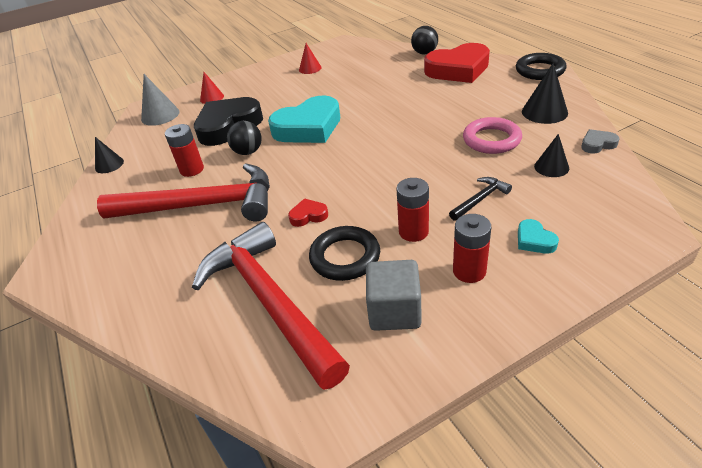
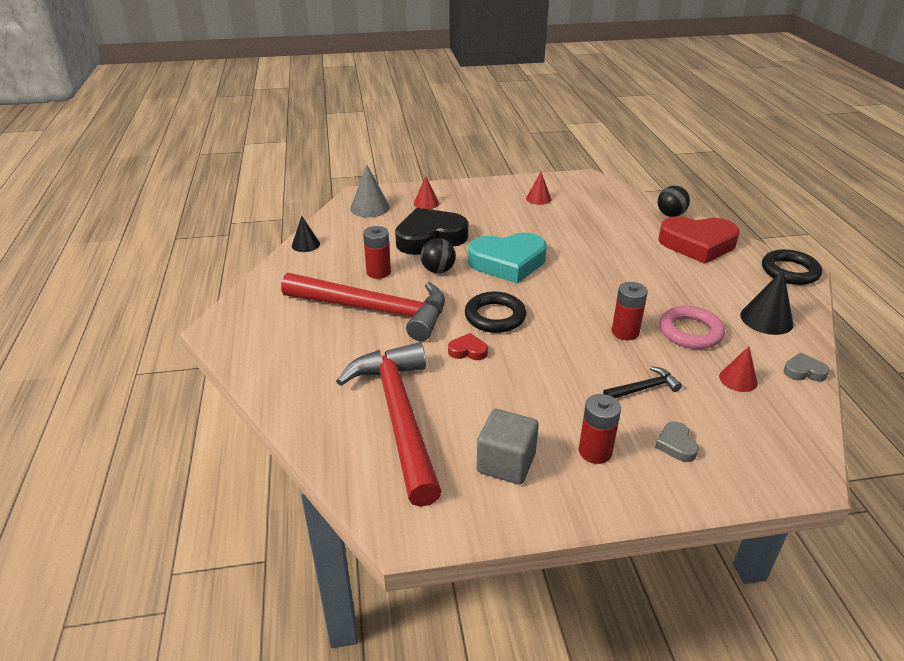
camera: 15 degrees right, 5 degrees down
black ring [309,226,380,281] -> black ring moved to [465,292,526,333]
red battery [396,178,429,242] -> red battery moved to [612,282,648,340]
turquoise heart [518,219,559,254] -> grey heart [655,422,699,462]
black cone [534,134,569,177] -> red cone [719,346,757,392]

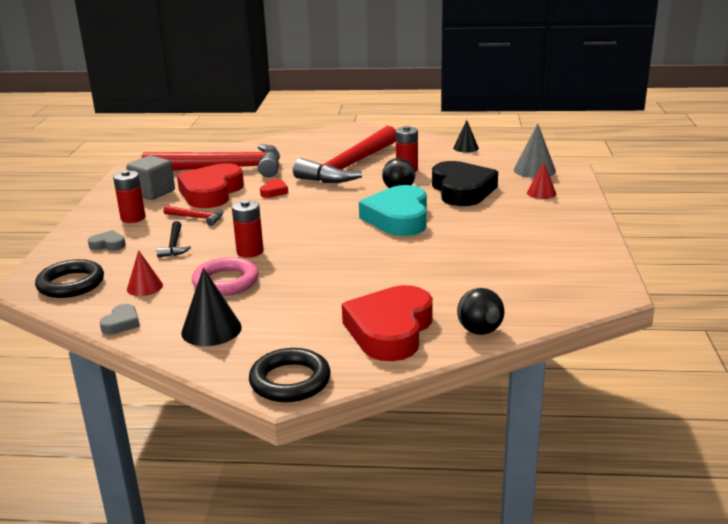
camera: 105 degrees right, 10 degrees down
black ring [465,292,526,333] -> black ring moved to [35,259,104,298]
red cone [526,172,552,205] -> none
none -> red hammer [163,206,223,226]
none -> red heart [177,163,244,208]

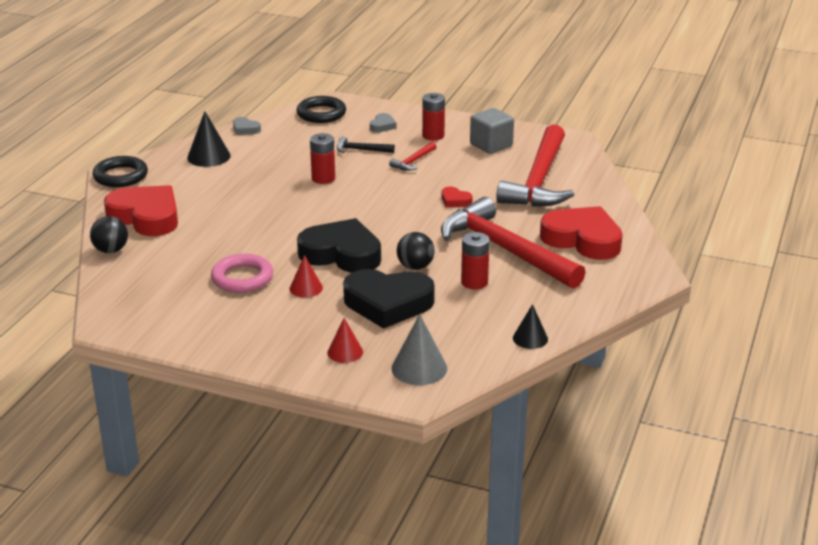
camera: 105 degrees right, 5 degrees up
red cone [127,250,163,296] -> red cone moved to [290,255,323,298]
red heart [177,163,244,208] -> red heart moved to [540,206,623,260]
pink ring [192,257,259,296] -> pink ring moved to [211,254,273,293]
turquoise heart [359,185,427,236] -> black heart [297,218,381,273]

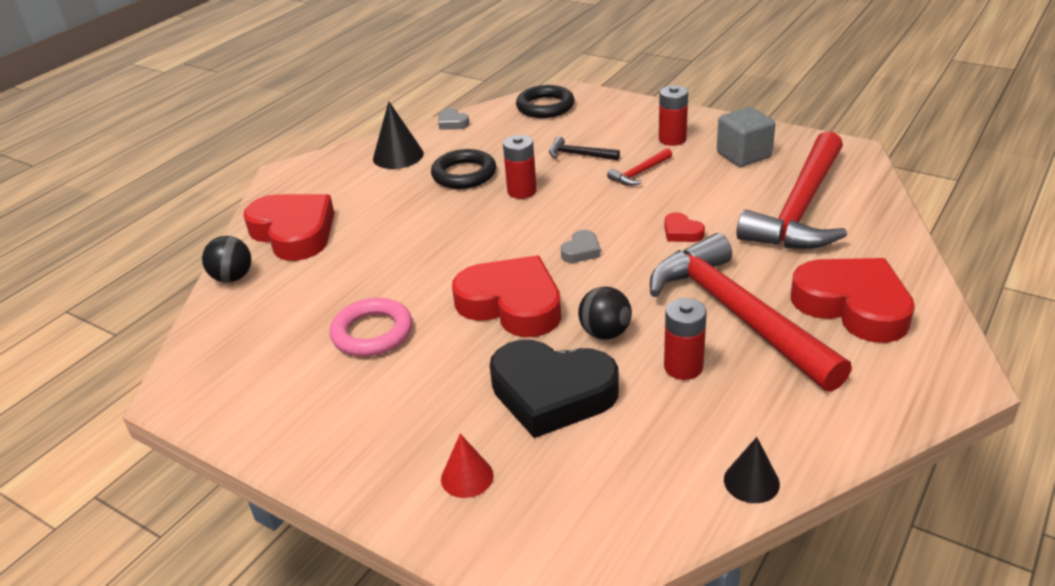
camera: 15 degrees right, 5 degrees up
black ring [92,156,148,187] -> black ring moved to [431,149,496,189]
red cone [290,255,323,298] -> none
black heart [297,218,381,273] -> red heart [452,255,561,337]
grey heart [370,113,396,132] -> grey heart moved to [561,230,601,263]
grey cone [392,314,447,385] -> none

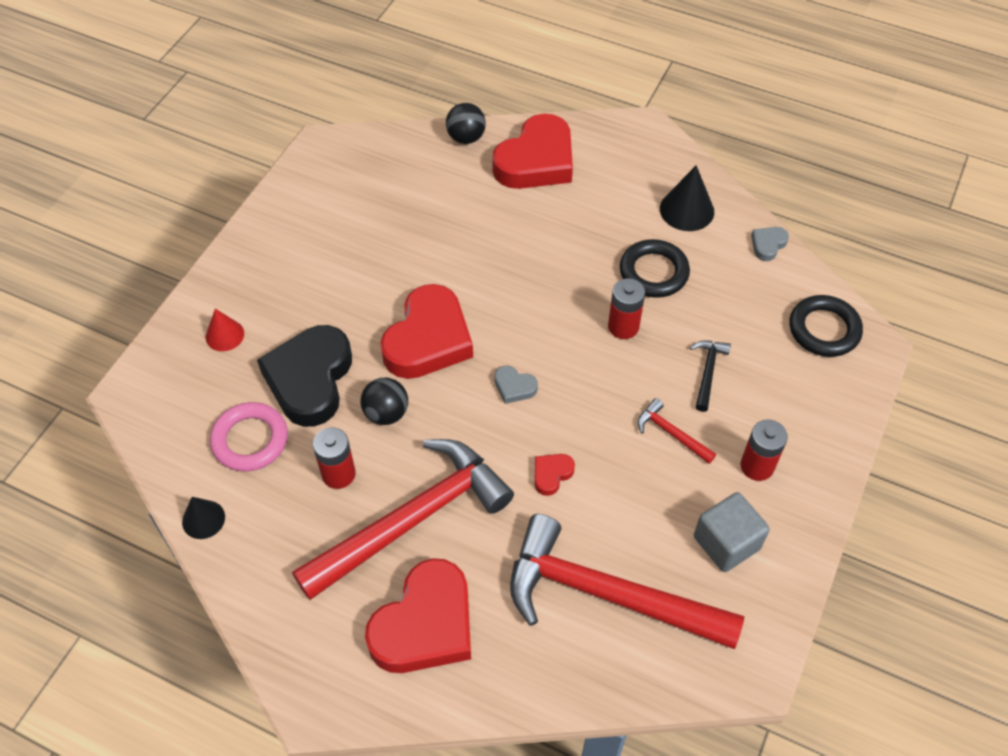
camera: 80 degrees right, 20 degrees up
pink ring [330,298,412,357] -> pink ring moved to [210,402,288,471]

